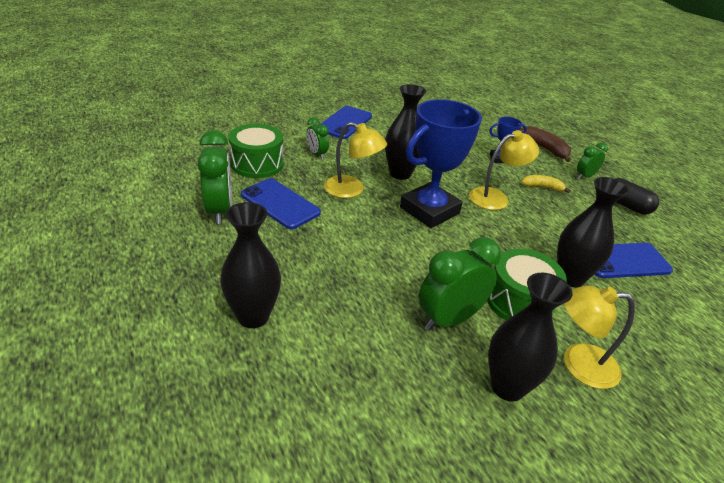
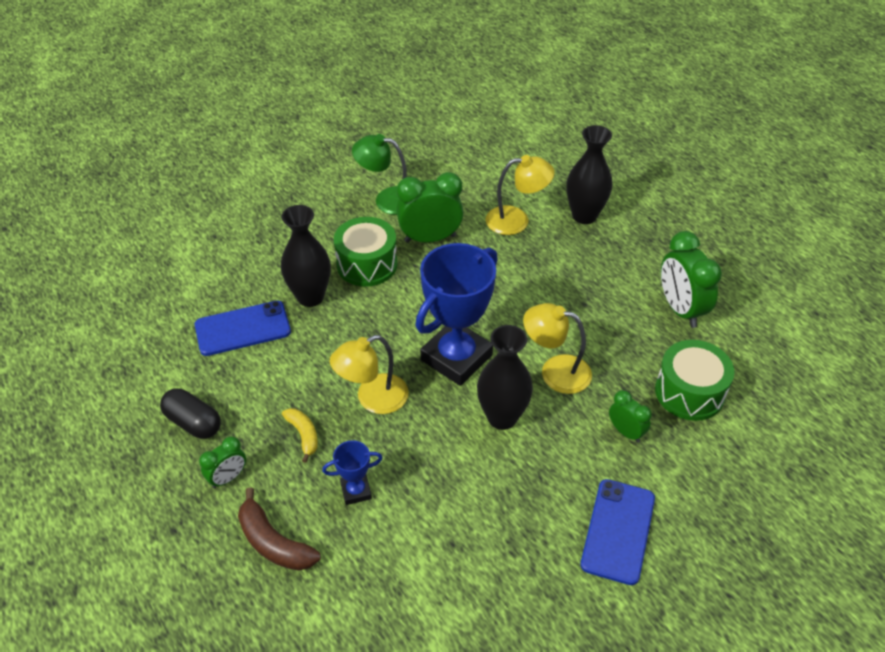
camera: 175 degrees right, 10 degrees up
blue phone [241,178,321,229] -> none
green clock [419,237,501,331] -> green clock turned 150 degrees counterclockwise [396,172,463,243]
black vase [489,273,573,402] -> green lamp [352,134,407,215]
yellow banana [521,175,571,193] -> yellow banana turned 120 degrees counterclockwise [282,408,318,463]
yellow lamp [564,286,635,389] -> yellow lamp moved to [486,155,555,235]

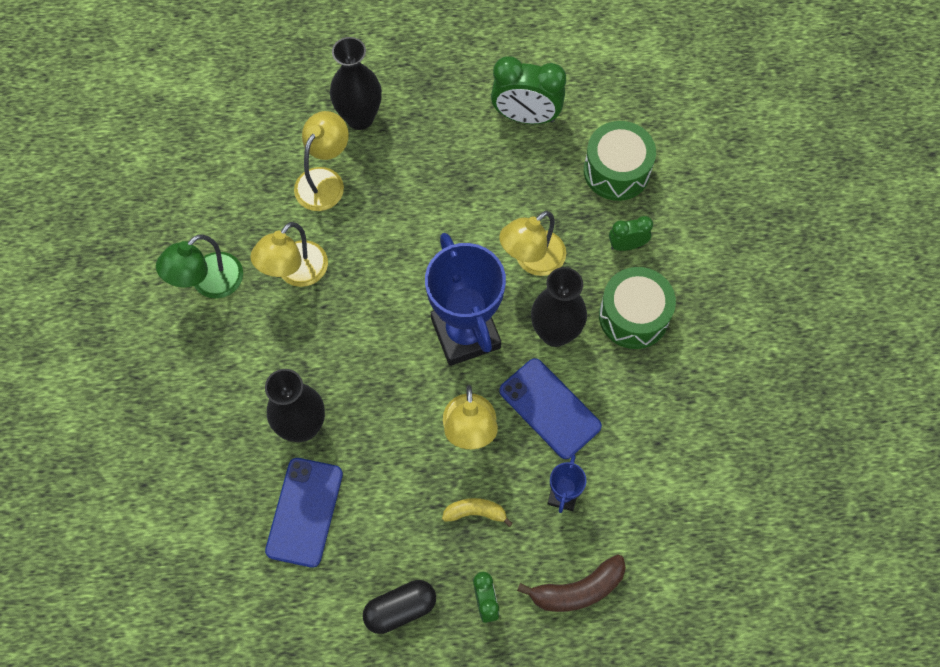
camera: 60 degrees left, 20 degrees up
green drum [334,217,397,287] -> green drum moved to [599,267,676,349]
green clock [396,172,463,243] -> yellow lamp [250,222,328,287]
blue phone [580,479,655,585] -> blue phone moved to [499,358,602,459]

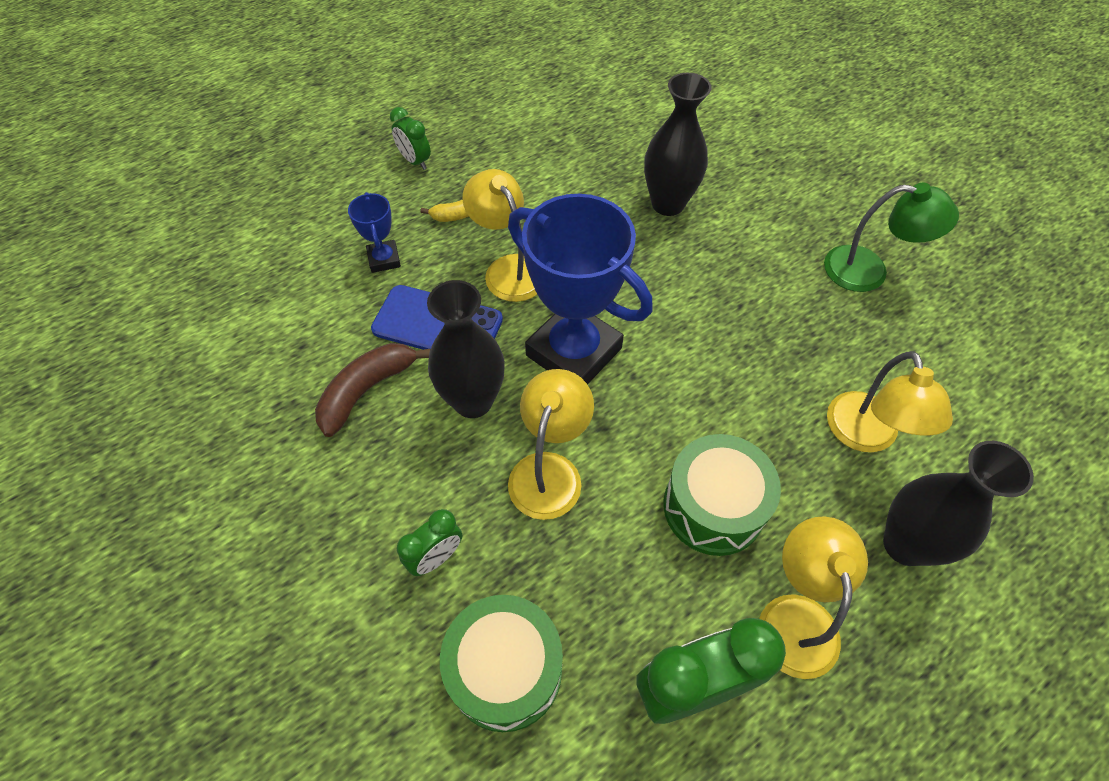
camera: 150 degrees right, 10 degrees down
green lamp [156,234,243,299] -> green lamp turned 90 degrees clockwise [824,183,959,292]
yellow lamp [250,222,328,287] -> yellow lamp moved to [759,516,868,679]
blue phone [265,458,343,568] -> none
black capsule [363,580,436,634] -> none
brown banana [517,555,626,612] -> brown banana moved to [315,343,430,437]
green drum [599,267,676,349] -> green drum moved to [663,434,781,556]

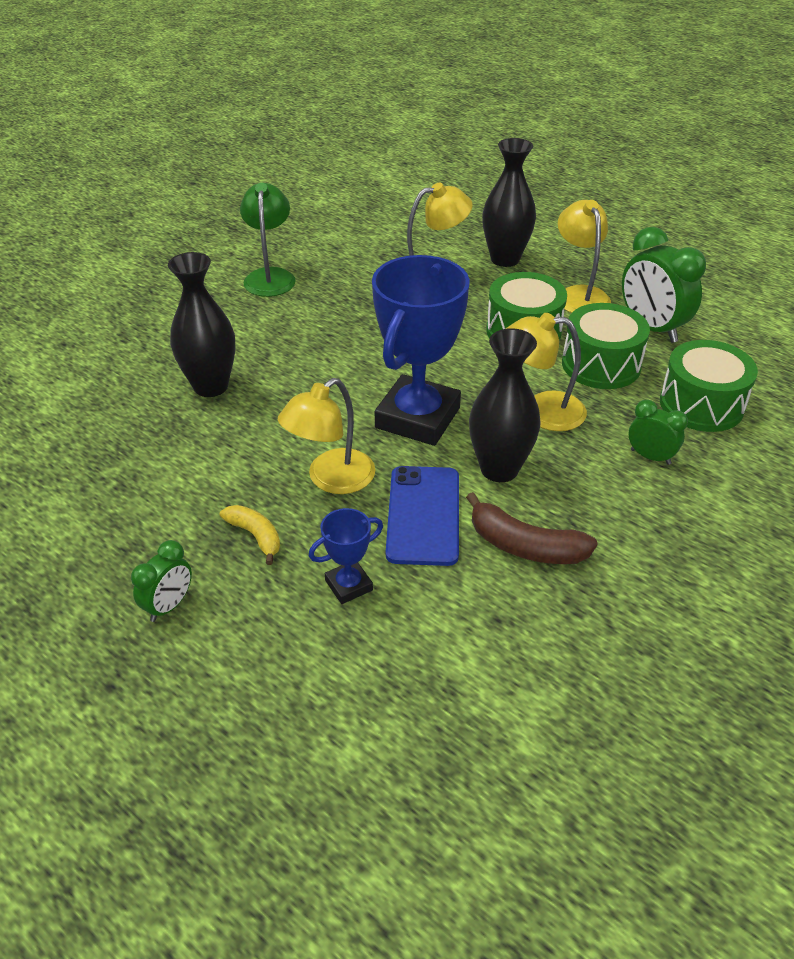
camera: 105 degrees left, 15 degrees down
yellow lamp [759,516,868,679] -> yellow lamp turned 90 degrees clockwise [558,200,611,313]
none -> green drum [562,303,650,389]

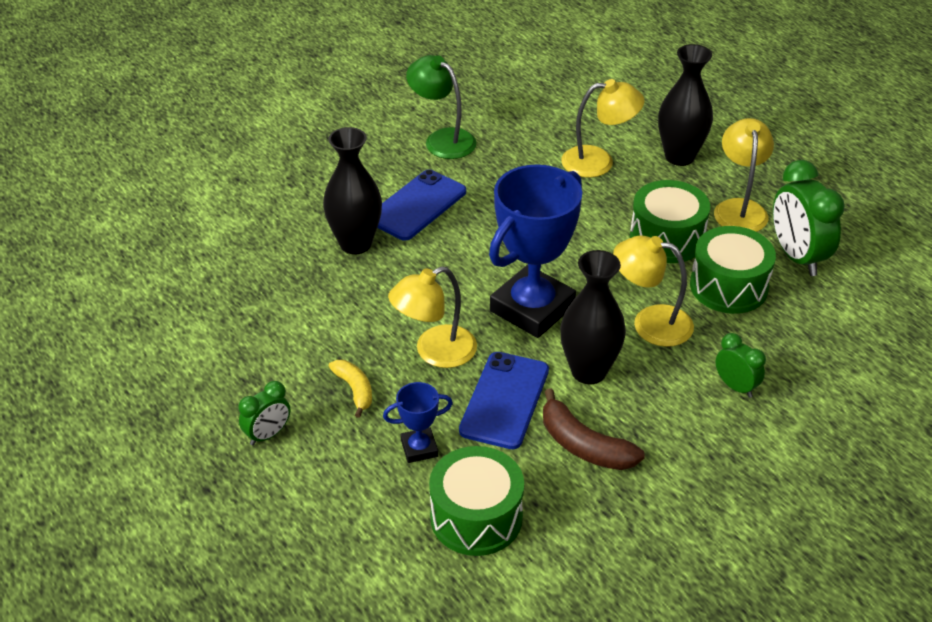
camera: 15 degrees right, 0 degrees up
green lamp [240,183,296,297] -> green lamp turned 60 degrees counterclockwise [406,55,477,159]
green drum [660,340,758,432] -> green drum moved to [429,446,524,556]
none -> blue phone [377,169,466,241]

